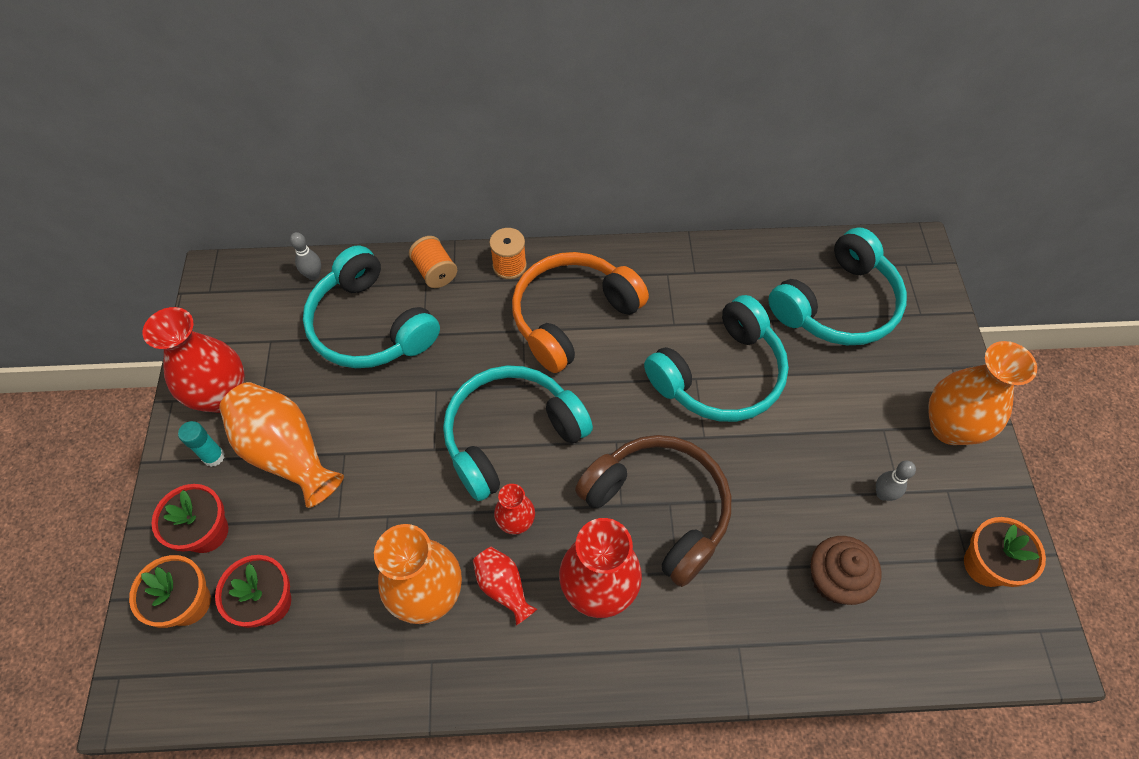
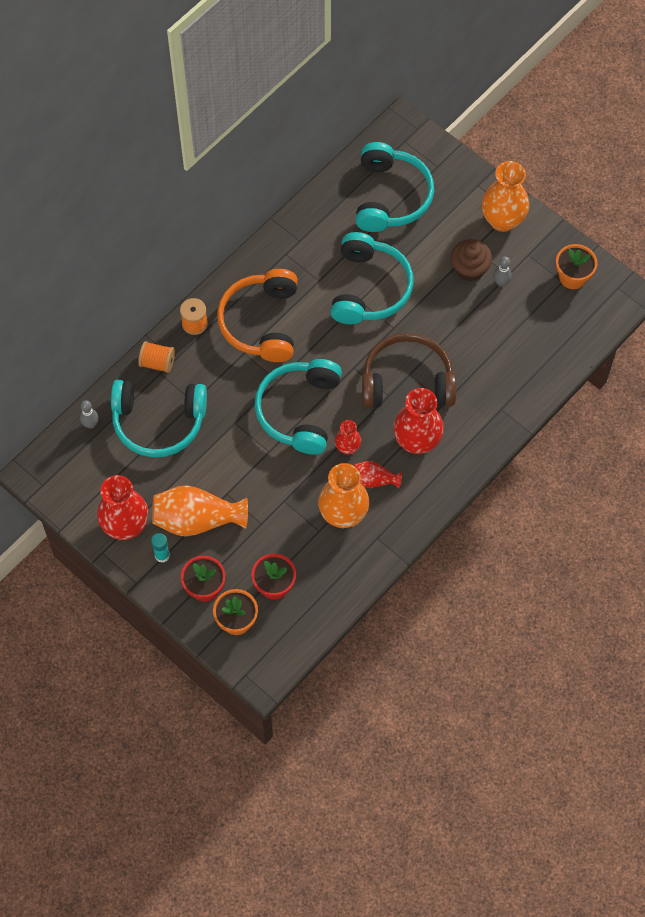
camera: 45 degrees left, 5 degrees up
brown cupcake [811,536,882,605] -> brown cupcake moved to [451,239,492,281]

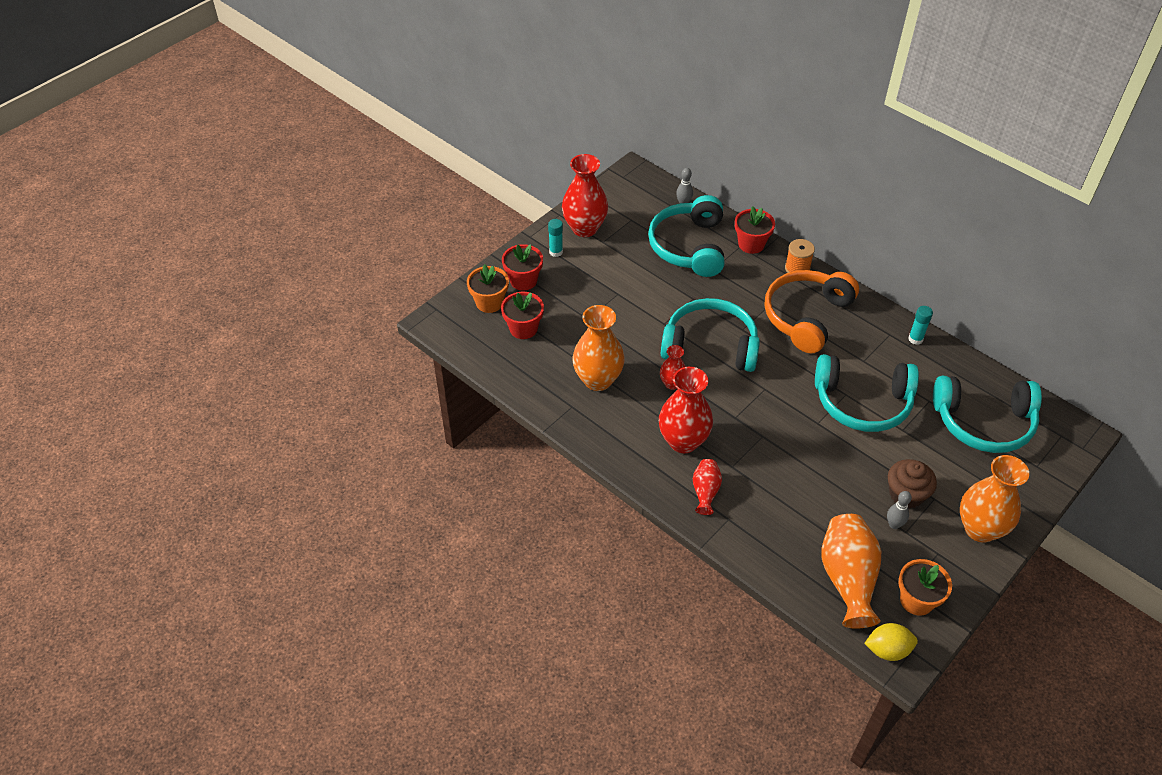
camera: 90 degrees right, 15 degrees down
orange spool [138,341,175,373] -> red flower pot [735,206,775,254]
orange vase [152,485,248,537] -> orange vase moved to [821,514,881,629]
orange headphones [217,269,298,362] -> orange headphones turned 60 degrees counterclockwise [764,270,859,353]
red vase [353,461,402,488] -> red vase moved to [693,459,722,515]
brown headphones [362,333,456,408] -> none
none -> yellow lemon [864,623,918,661]
none -> turquoise glue stick [908,306,933,345]

